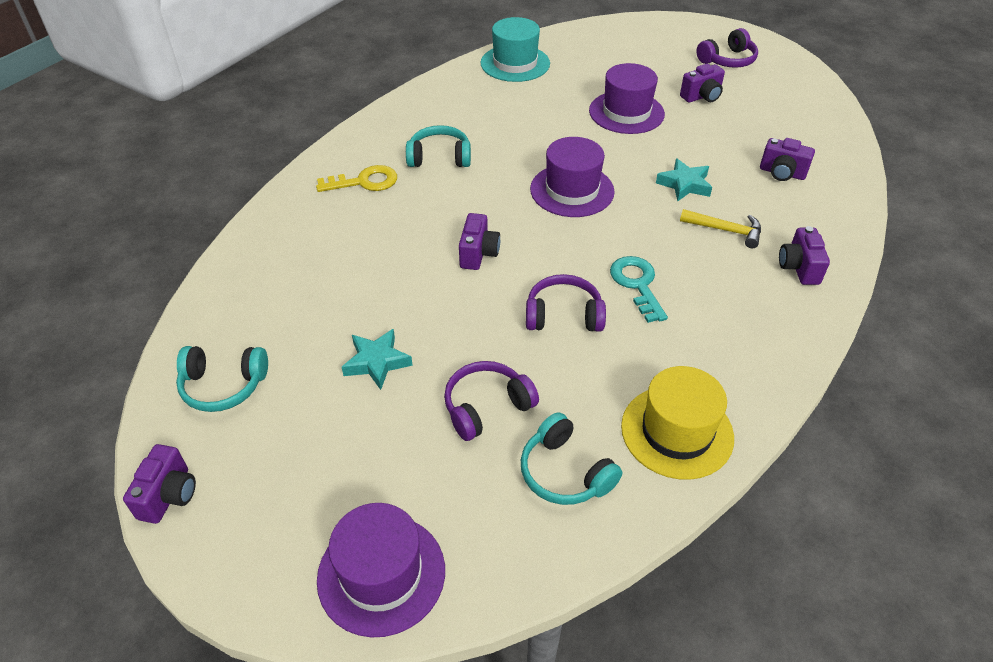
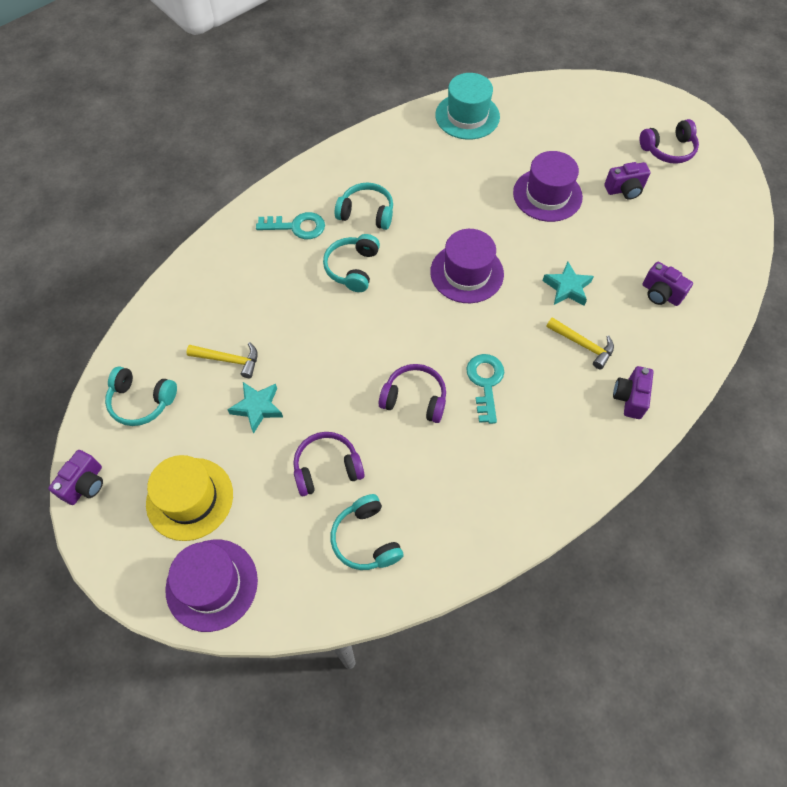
camera: 15 degrees right, 15 degrees up
yellow key [316,165,397,192] -> turquoise key [256,212,325,239]
purple camera [459,213,500,270] -> none
yellow hat [621,366,734,480] -> yellow hat moved to [146,455,233,541]
none -> yellow hammer [186,342,258,378]
none -> turquoise headphones [323,234,380,292]

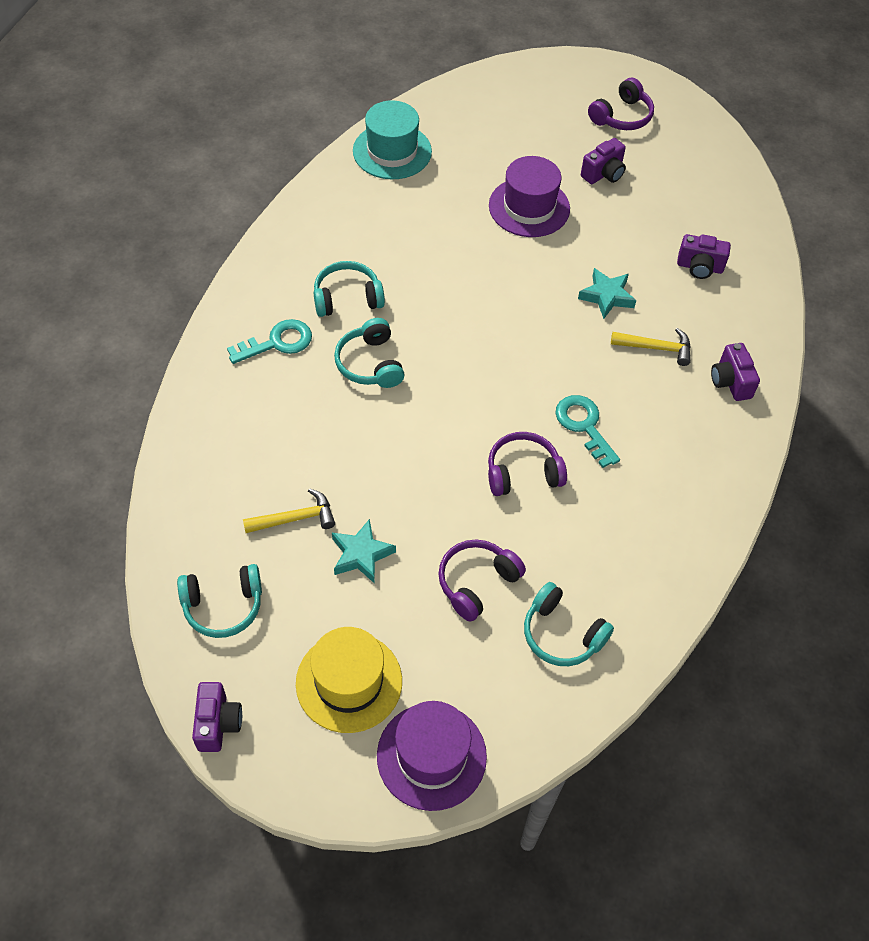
camera: 30 degrees left, 5 degrees down
purple hat [430,229,504,303] -> none

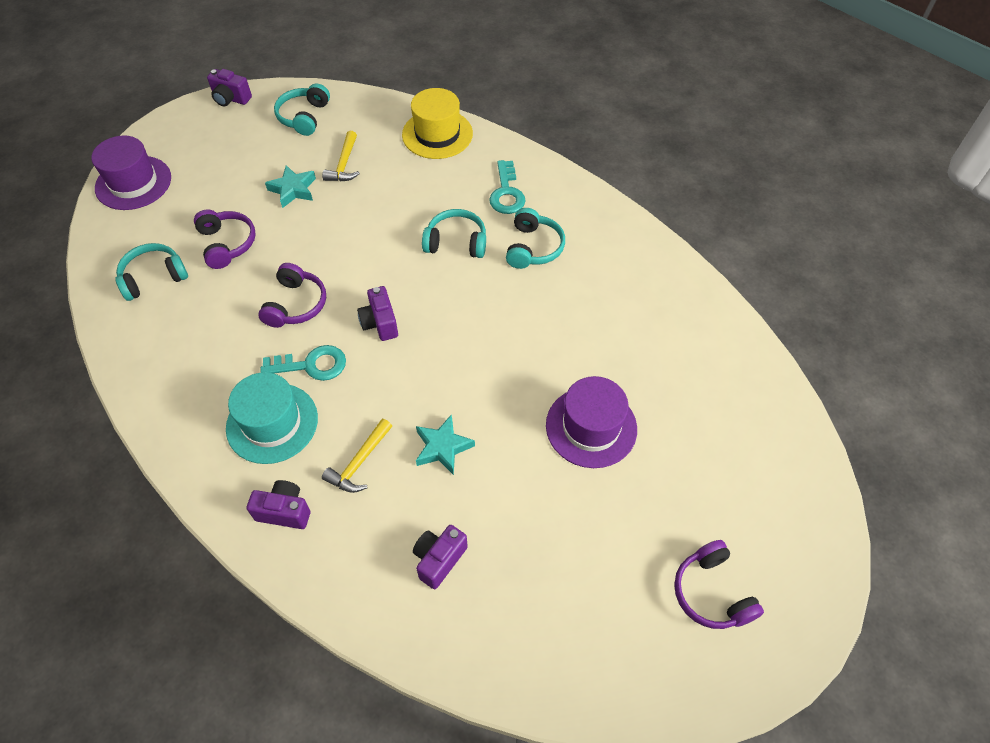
camera: 115 degrees right, 0 degrees up
yellow hat [296,627,402,733] -> yellow hat moved to [402,88,473,159]
turquoise hat [353,100,432,179] -> turquoise hat moved to [226,372,318,464]
purple camera [581,138,626,184] -> purple camera moved to [357,286,398,341]

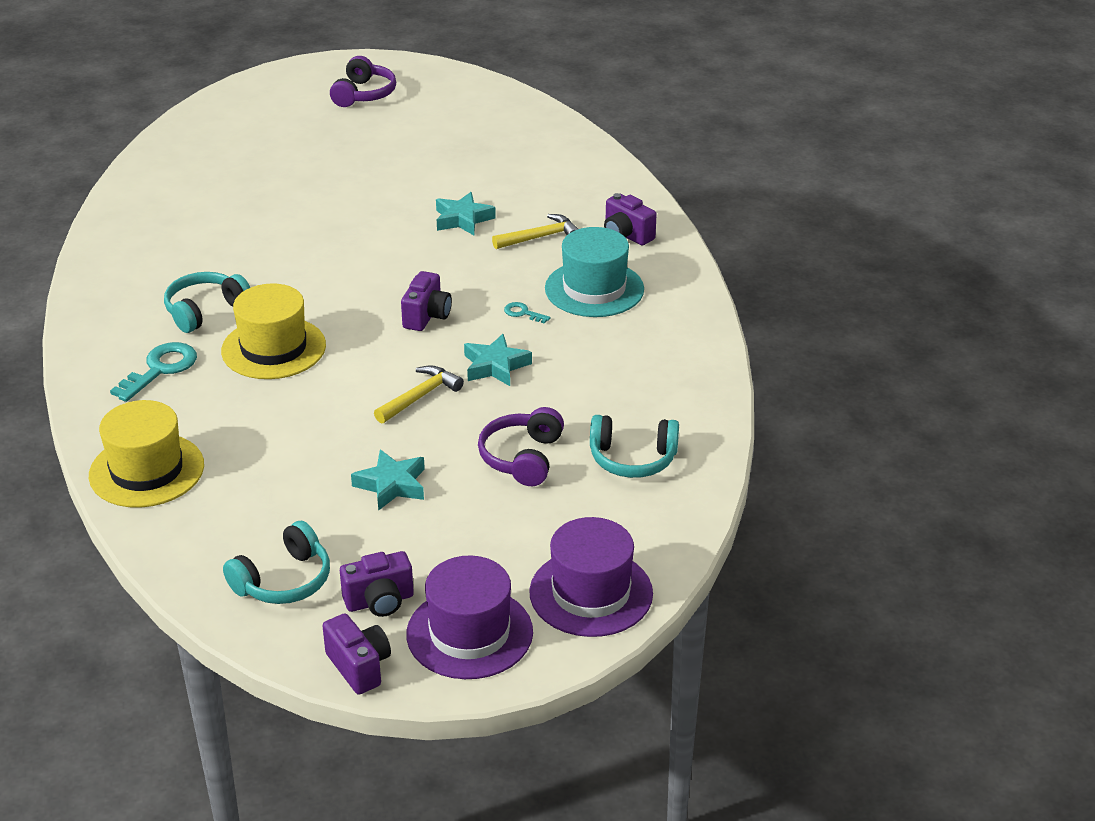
camera: 145 degrees left, 20 degrees down
purple headphones [258,263,326,328] -> turquoise star [464,334,532,386]
turquoise key [260,345,346,381] -> turquoise key [504,302,550,324], size x0.50
yellow hammer [322,131,360,182] -> yellow hammer moved to [374,365,464,424]
purple camera [413,525,468,589] -> purple camera moved to [340,551,414,617]
turquoise headphones [422,209,486,258] -> yellow hat [221,283,326,379]
purple hat [546,376,637,468] -> purple hat moved to [406,555,533,679]

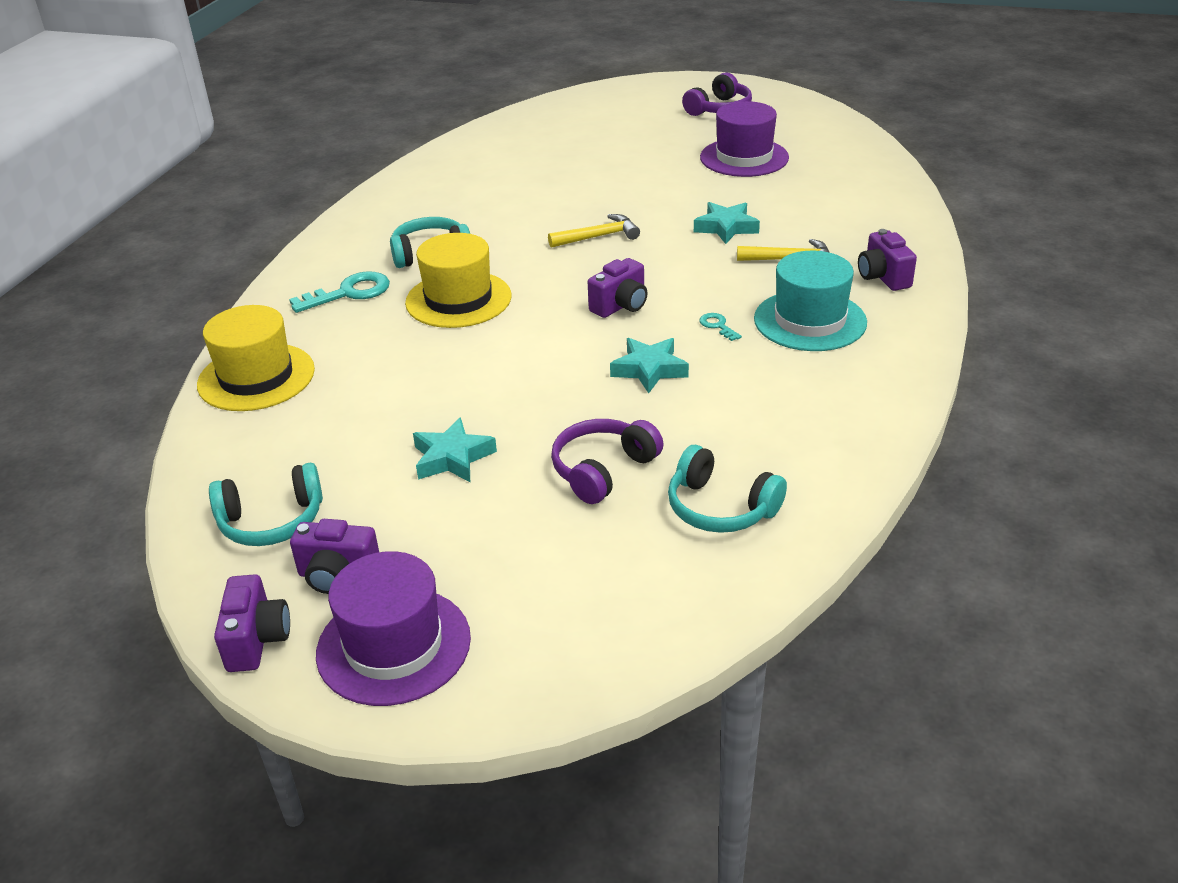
camera: 30 degrees right, 0 degrees up
yellow hammer [374,365,464,424] -> yellow hammer moved to [548,214,640,248]
purple hat [529,517,653,637] -> purple hat moved to [700,101,789,177]

